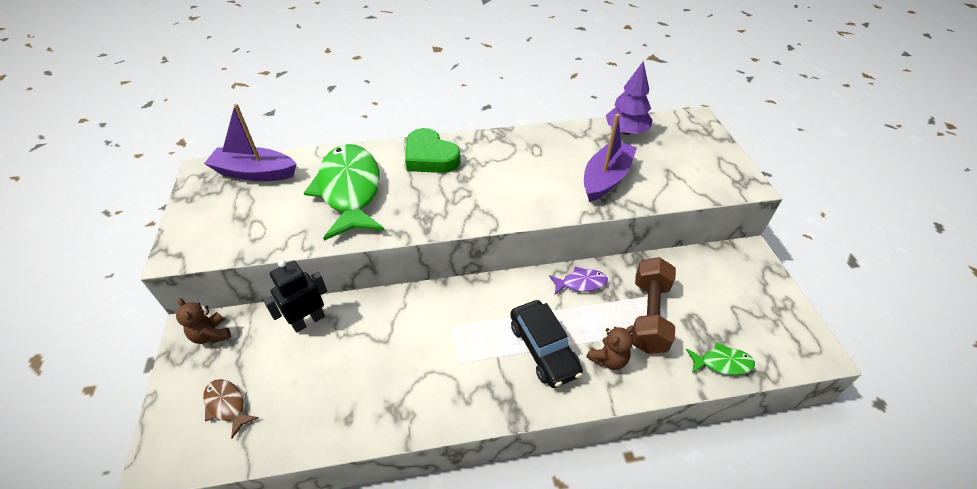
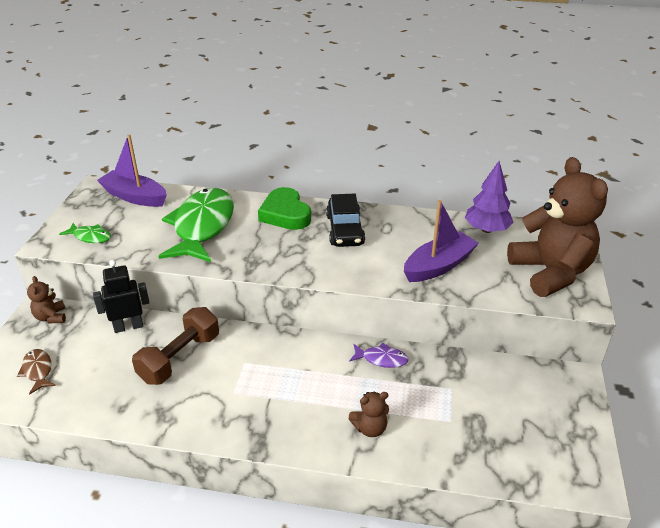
camera: 20 degrees right, 10 degrees down
black car [510,300,583,388] -> black car moved to [326,194,365,247]
brown dumbbell [631,257,676,354] -> brown dumbbell moved to [132,307,219,385]
green fish [686,342,755,375] -> green fish moved to [59,223,111,243]
none -> brown teddy bear [507,157,608,297]

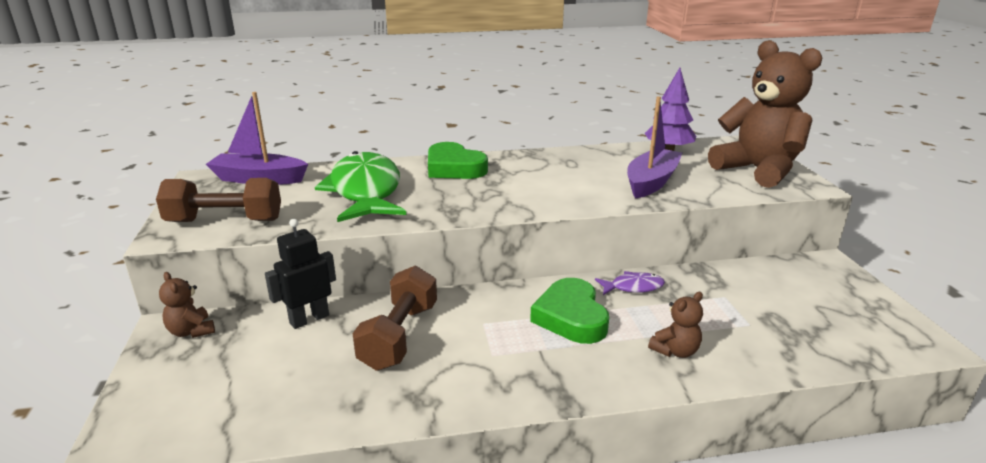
camera: 20 degrees left, 10 degrees down
brown fish [17,349,56,394] -> none
green fish [59,223,111,243] -> brown dumbbell [156,178,281,222]
black car [326,194,365,247] -> none
none -> green heart [530,278,609,344]

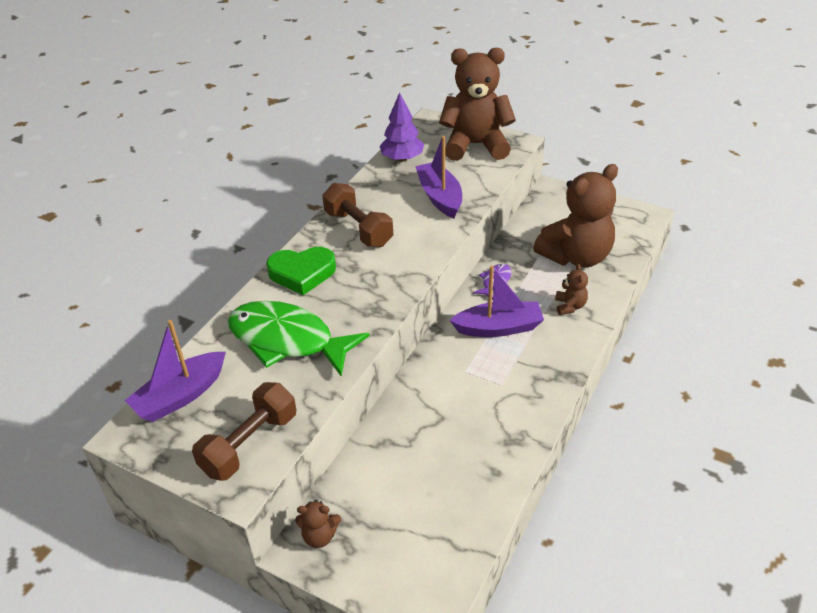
camera: 50 degrees left, 15 degrees up
black robot [265,219,336,329] -> none
brown dumbbell [352,266,437,371] -> brown dumbbell moved to [322,183,393,247]
green heart [530,278,609,344] -> purple boat [449,265,544,337]
none -> brown teddy bear [533,164,618,268]

